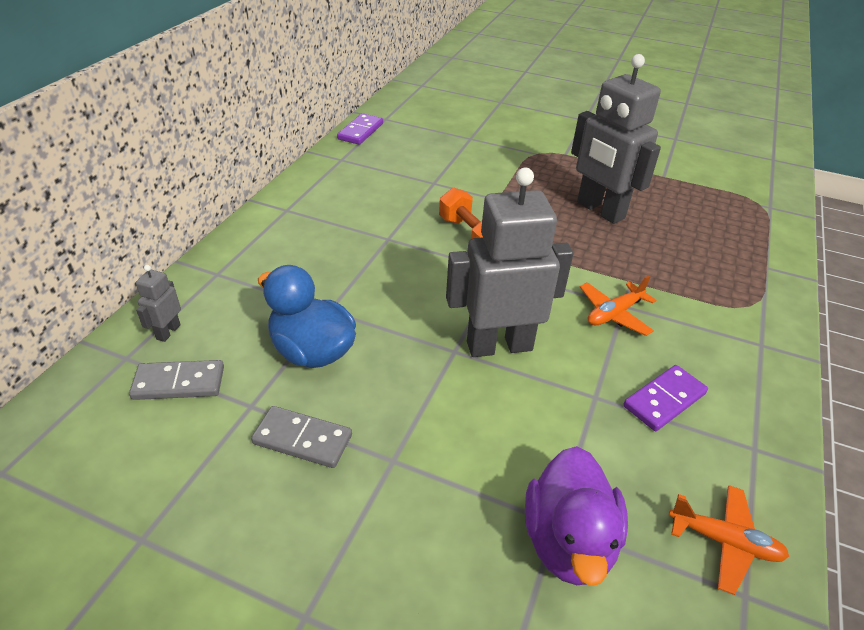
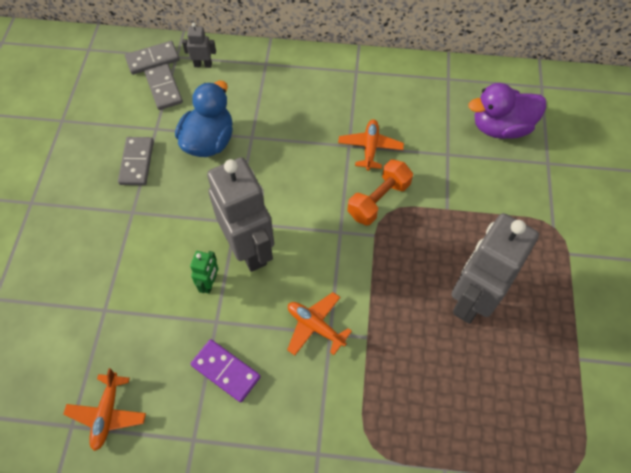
camera: 75 degrees right, 20 degrees up
purple domino [337,113,383,145] -> none
purple duck [525,446,628,586] -> purple duck moved to [468,83,546,139]
none -> grey domino [125,41,180,75]
none -> green robot [190,251,218,294]
none -> orange plane [338,119,404,171]

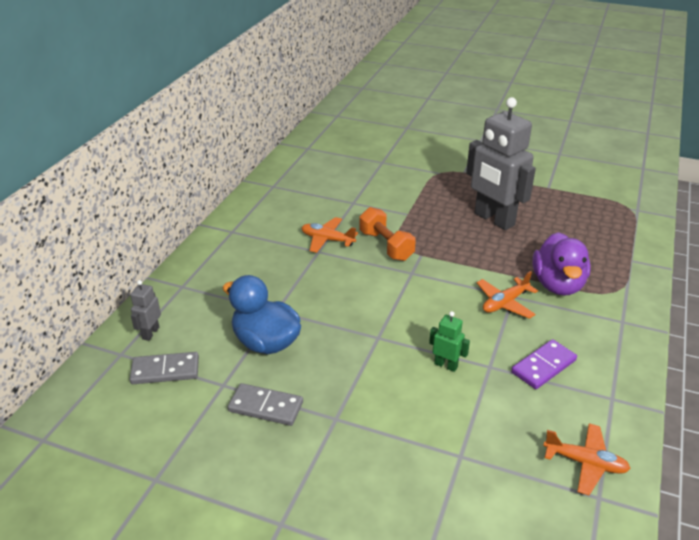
camera: 75 degrees left, 25 degrees down
grey domino [125,41,180,75] -> none
grey robot [207,157,274,272] -> none
purple duck [468,83,546,139] -> purple duck moved to [532,232,591,296]

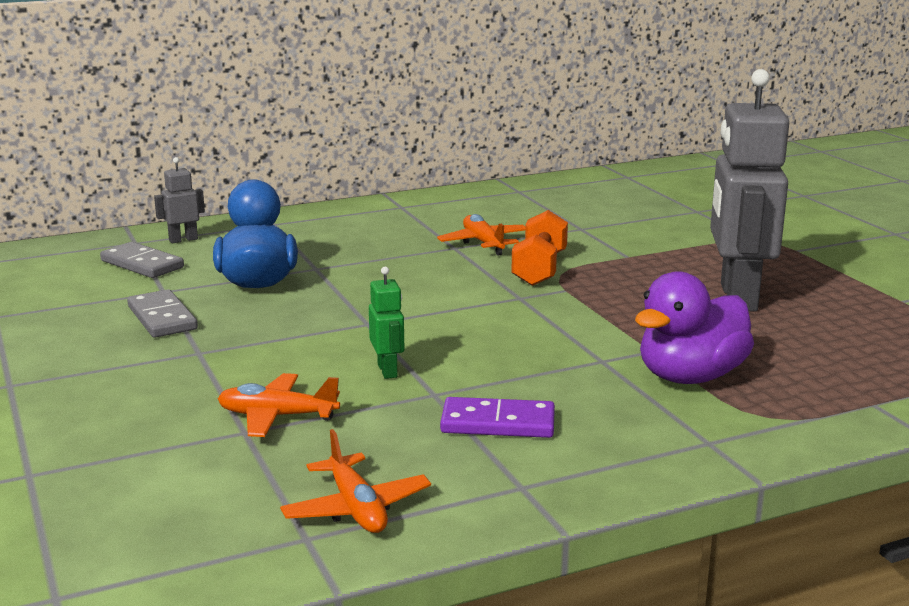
camera: 45 degrees right, 15 degrees down
orange plane [477,271,538,319] -> orange plane moved to [218,373,340,437]

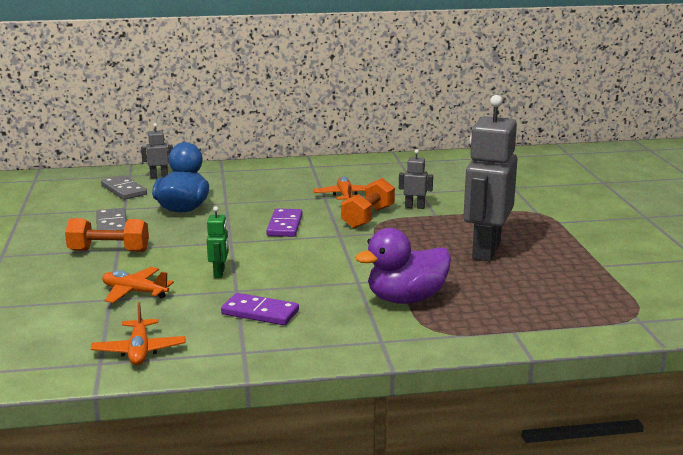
camera: 15 degrees right, 0 degrees up
none -> orange dumbbell [65,218,149,252]
none -> purple domino [266,208,303,237]
none -> grey robot [399,149,433,209]

